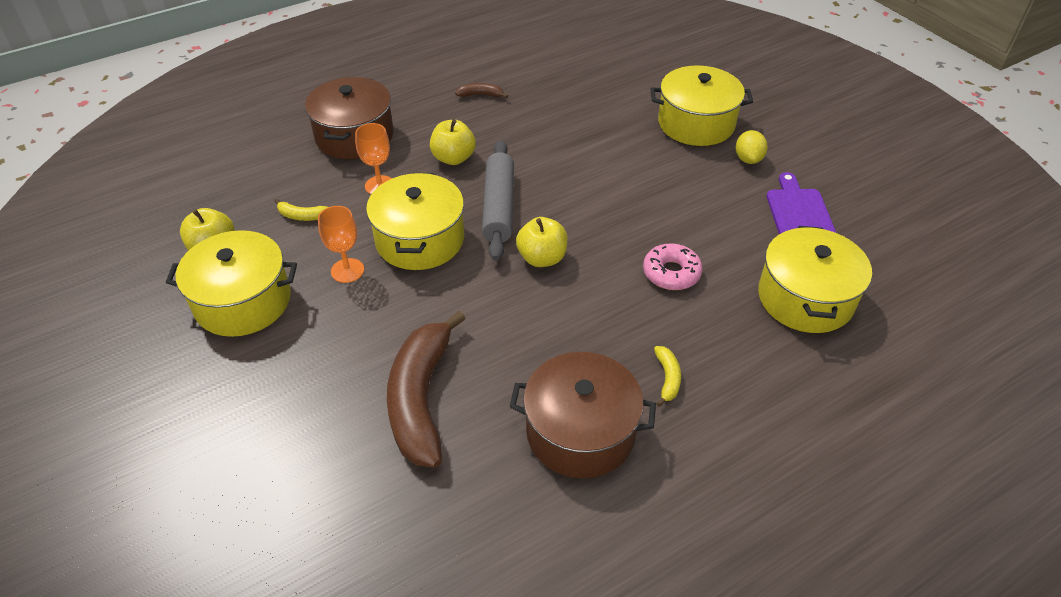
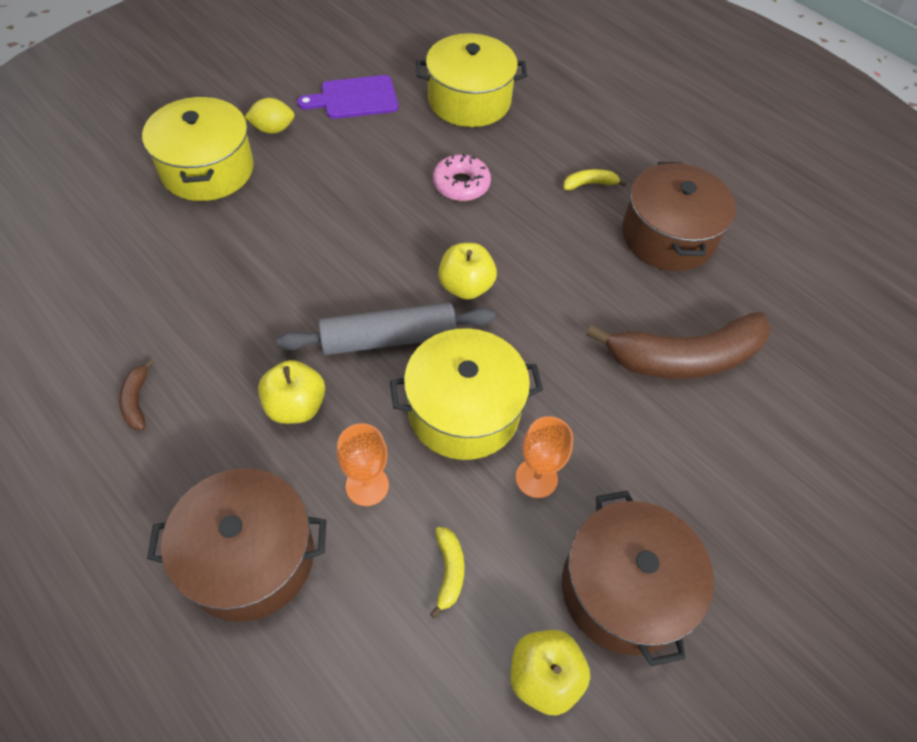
camera: 105 degrees left, 10 degrees up
yellow pot [166,230,297,337] -> brown pot [562,491,714,666]

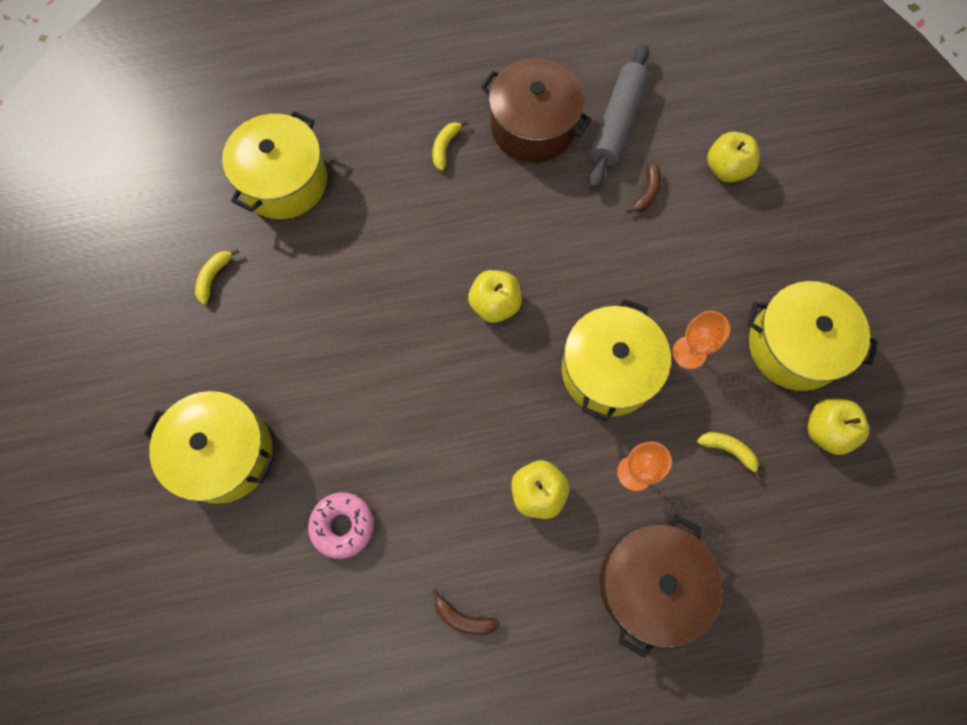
camera: 55 degrees left, 15 degrees up
yellow lemon [245,98,295,134] -> none
grey rolling pin [277,303,495,355] -> grey rolling pin moved to [589,44,649,189]
purple cutting board [297,75,398,119] -> yellow banana [195,249,239,304]
pink donut [433,154,491,201] -> pink donut moved to [308,492,374,559]
brown pot [562,491,714,666] -> yellow pot [748,281,878,391]
brown banana [586,312,771,379] -> brown banana [627,162,661,214], size x0.40
none -> yellow apple [707,132,759,182]

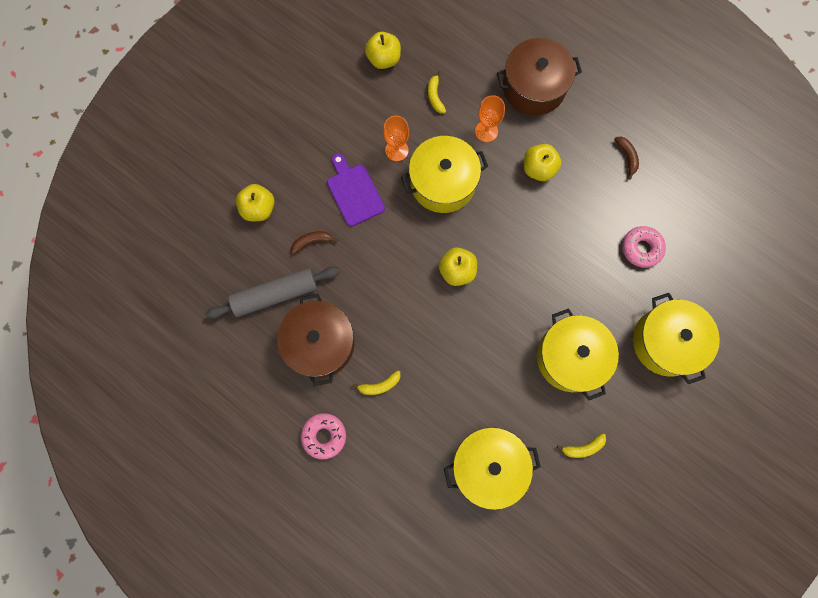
camera: 130 degrees left, 5 degrees up
yellow pot [748,281,878,391] -> yellow pot moved to [537,308,619,400]
none -> pink donut [301,413,346,460]
none -> purple cutting board [327,153,385,226]

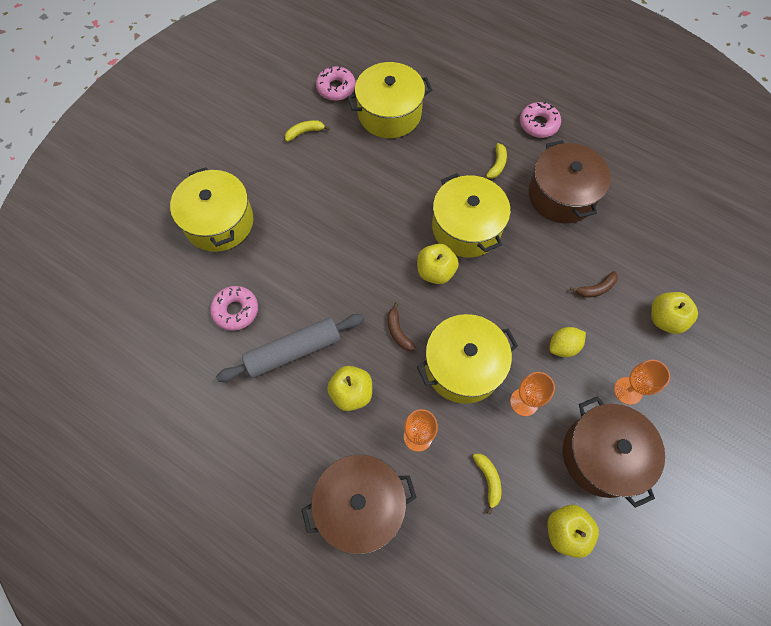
camera: 175 degrees right, 10 degrees down
grey rolling pin [205,266,340,319] -> grey rolling pin moved to [216,314,364,382]
purple cutting board [327,153,385,226] -> yellow lemon [550,327,586,357]
yellow banana [352,371,401,395] -> yellow banana turned 135 degrees clockwise [483,143,507,179]
yellow pot [537,308,619,400] -> yellow pot moved to [432,173,510,258]
brown banana [614,136,639,179] -> brown banana moved to [388,302,416,351]
none -> pink donut [316,67,356,101]
none -> brown pot [563,396,665,508]
none -> orange goblet [614,360,670,405]

